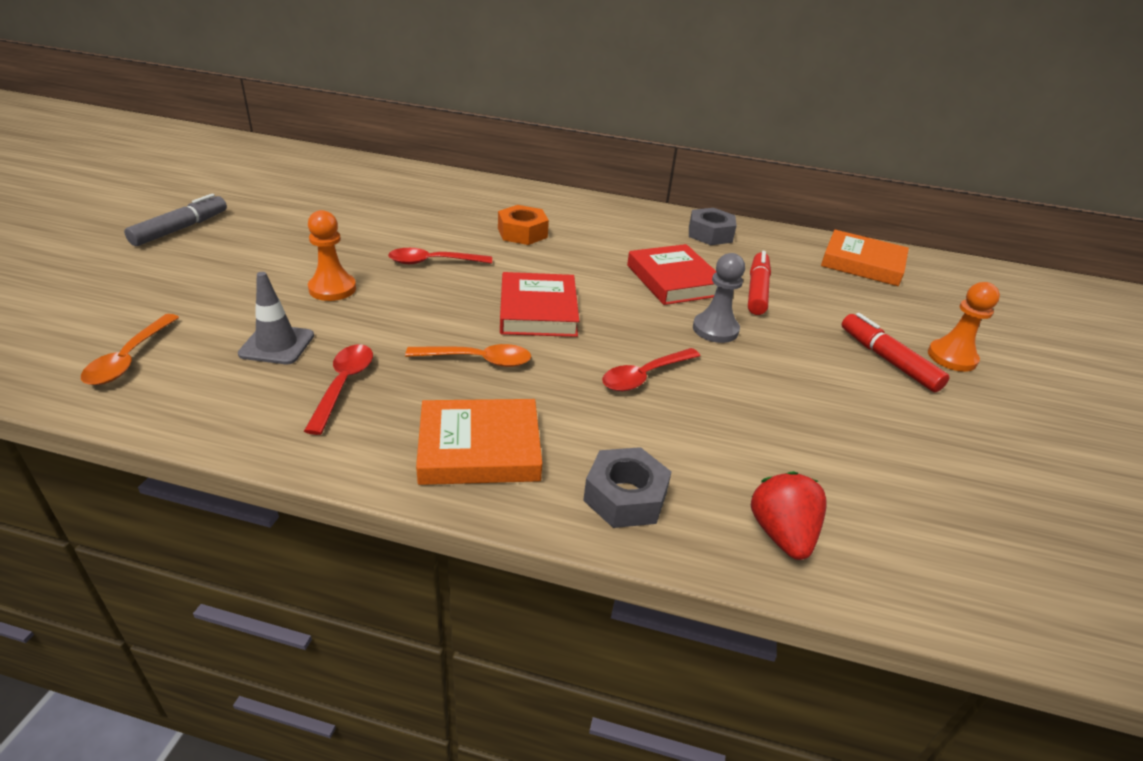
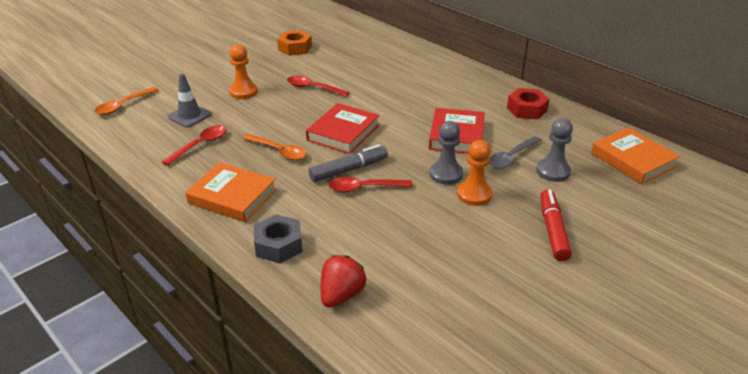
camera: 35 degrees right, 0 degrees up
grey marker [124,194,227,246] -> grey marker moved to [308,144,388,182]
orange nut [498,205,549,245] -> orange nut moved to [277,30,312,56]
grey nut [689,208,737,245] -> red nut [507,88,550,120]
red marker [748,251,771,315] -> grey spoon [489,136,541,169]
orange pawn [928,282,1000,372] -> orange pawn moved to [457,140,493,206]
none -> grey pawn [536,118,573,182]

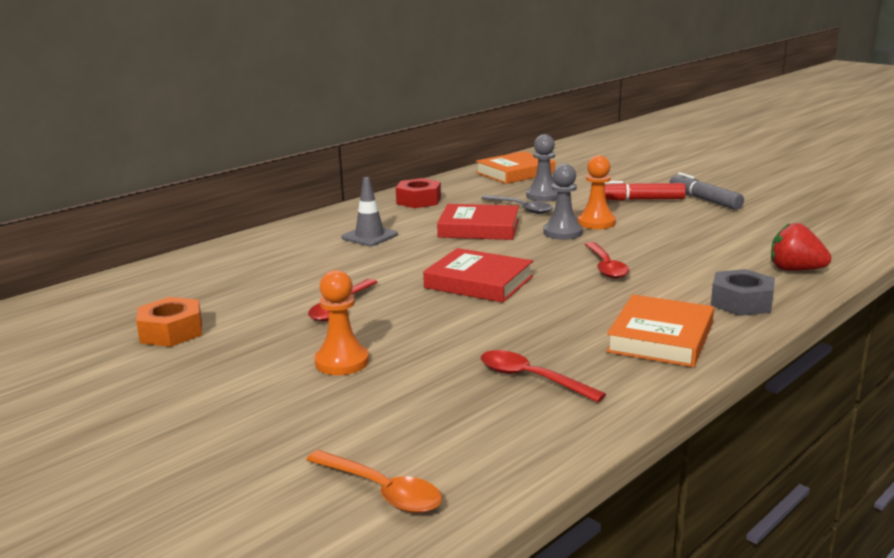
camera: 90 degrees left, 15 degrees down
grey traffic cone [168,73,212,127] -> grey traffic cone moved to [341,177,398,246]
orange spoon [243,134,307,160] -> none
grey marker [308,144,388,182] -> grey marker moved to [669,172,744,210]

